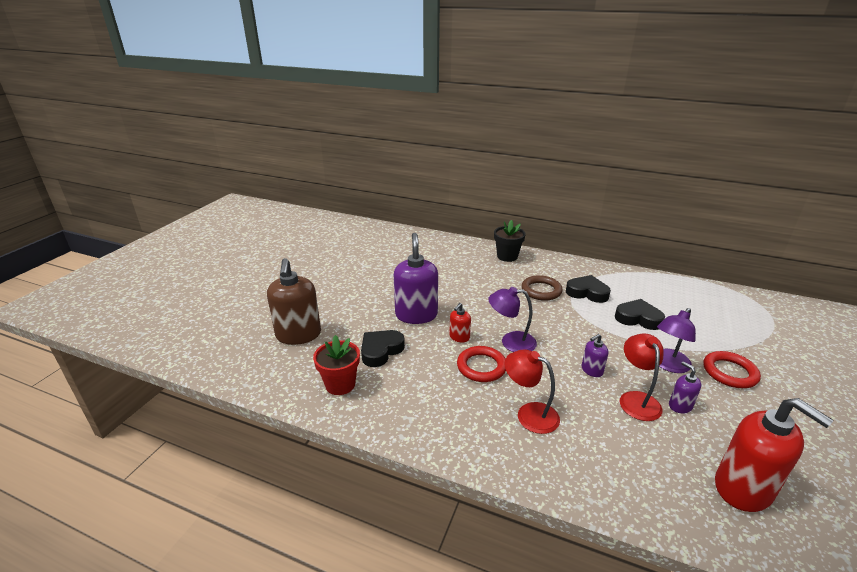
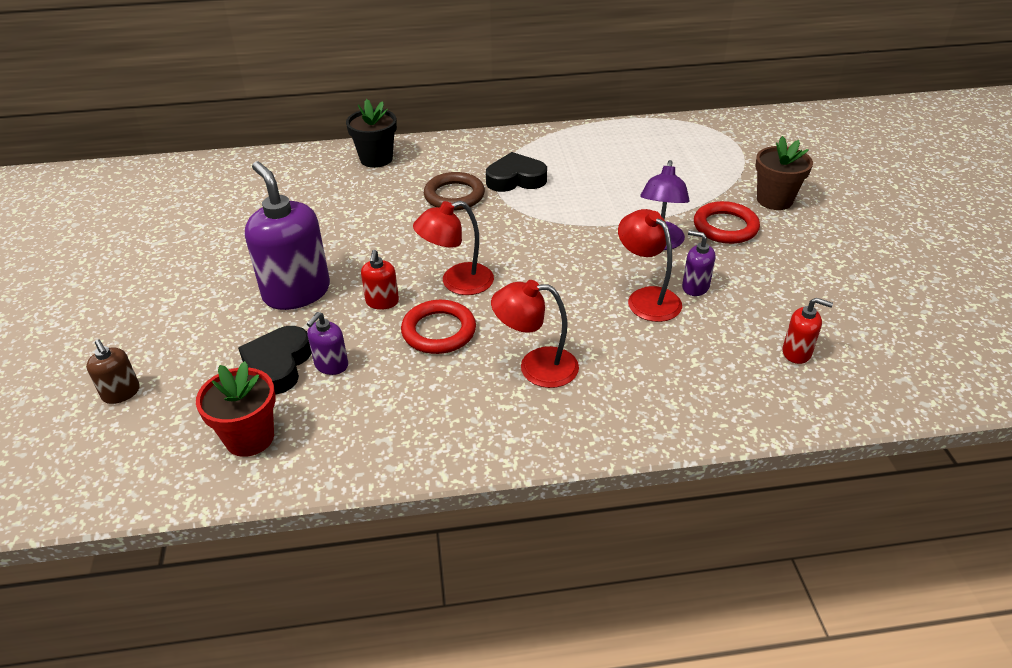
camera: 30 degrees left, 10 degrees up
brown soap dispenser [267,258,321,345] -> brown soap dispenser [86,339,140,404], size x0.48
purple lamp [488,287,537,352] -> red lamp [413,201,494,295]
purple soap dispenser [581,334,608,377] -> purple soap dispenser moved to [307,312,348,375]
black heart [615,299,665,330] -> none
red soap dispenser [715,398,833,512] -> red soap dispenser [783,298,833,364], size x0.48
none -> brown flower pot [755,136,813,210]

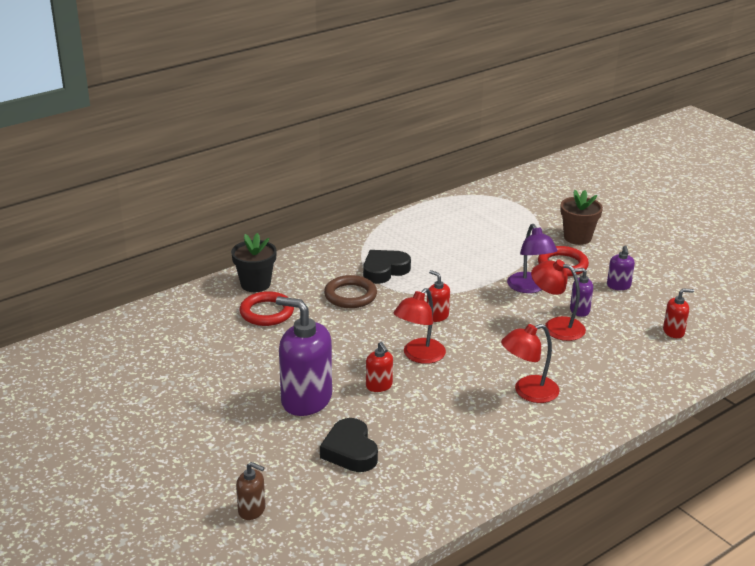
camera: 30 degrees left, 10 degrees down
red flower pot [196,361,276,457] -> none
purple soap dispenser [307,312,348,375] -> purple soap dispenser moved to [607,245,635,290]
red ring [401,300,476,354] -> red ring moved to [240,291,294,326]
none -> red soap dispenser [427,270,450,322]

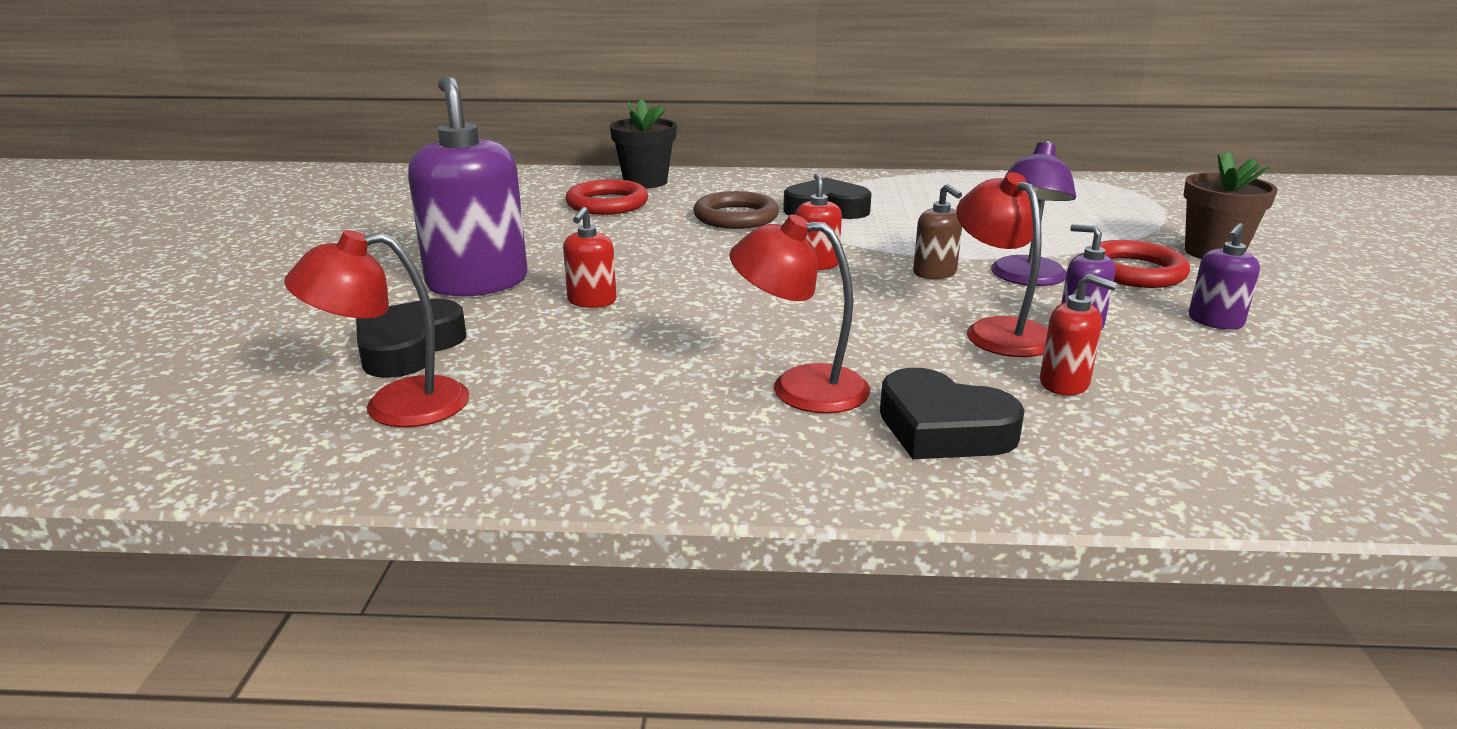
camera: 40 degrees right, 5 degrees down
brown soap dispenser [236,462,265,520] -> brown soap dispenser moved to [913,184,962,279]
red lamp [393,288,446,364] -> red lamp moved to [284,230,470,427]
red soap dispenser [663,288,694,338] -> red soap dispenser moved to [1040,274,1117,395]
none -> black heart [880,368,1025,459]

